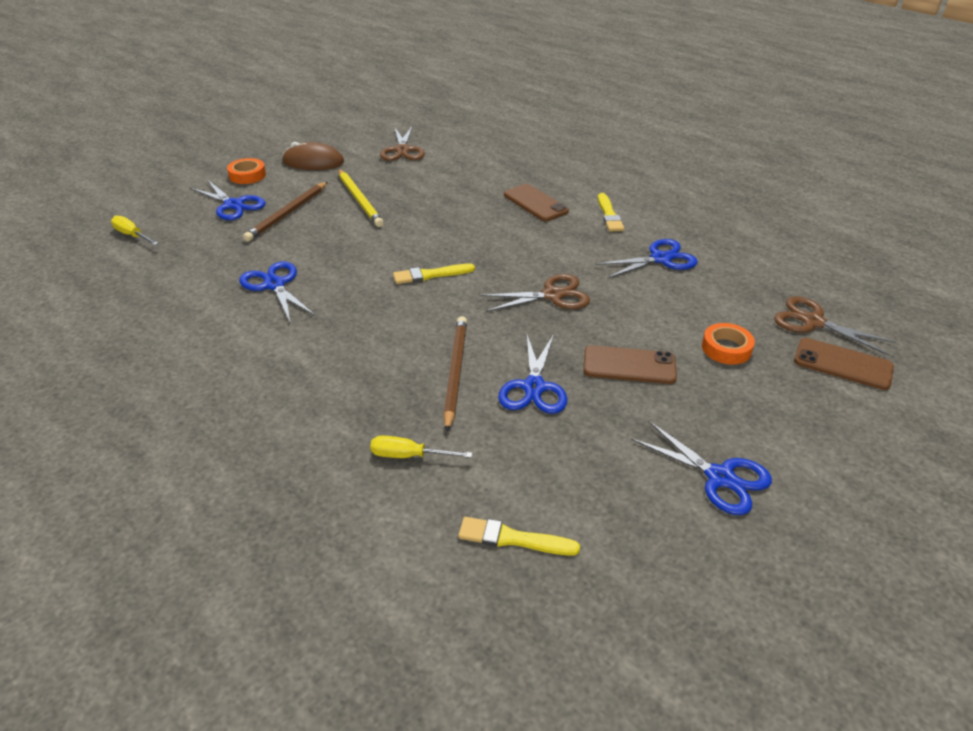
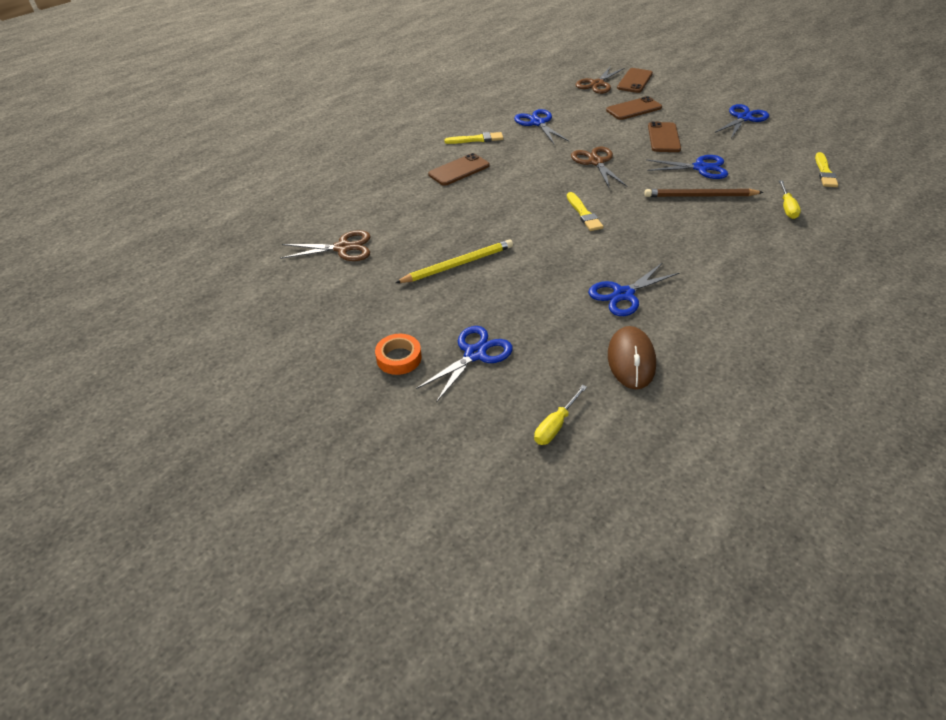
camera: 90 degrees left, 5 degrees up
brown pencil [243,182,328,242] -> none
brown mouse [282,142,344,170] -> brown mouse moved to [608,326,656,389]
orange tape [702,323,755,365] -> brown phone [606,96,662,120]

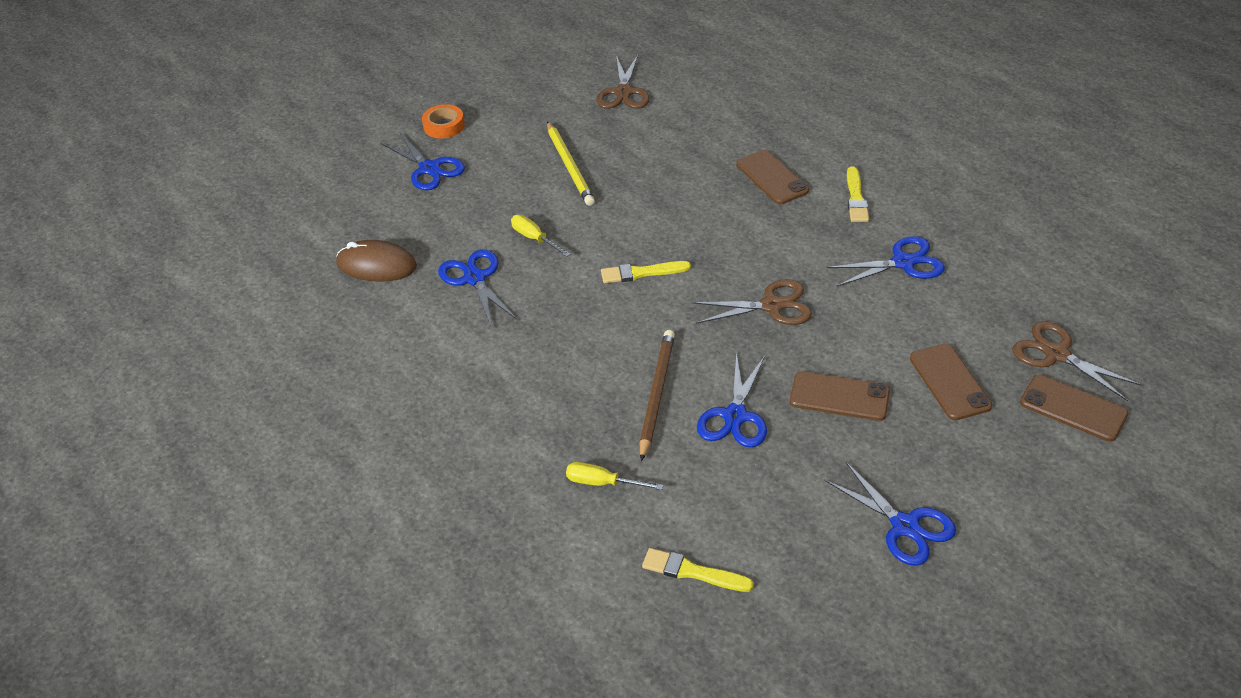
camera: 100 degrees right, 0 degrees up
yellow screwdriver [534,385,587,445] -> yellow screwdriver moved to [511,215,571,257]

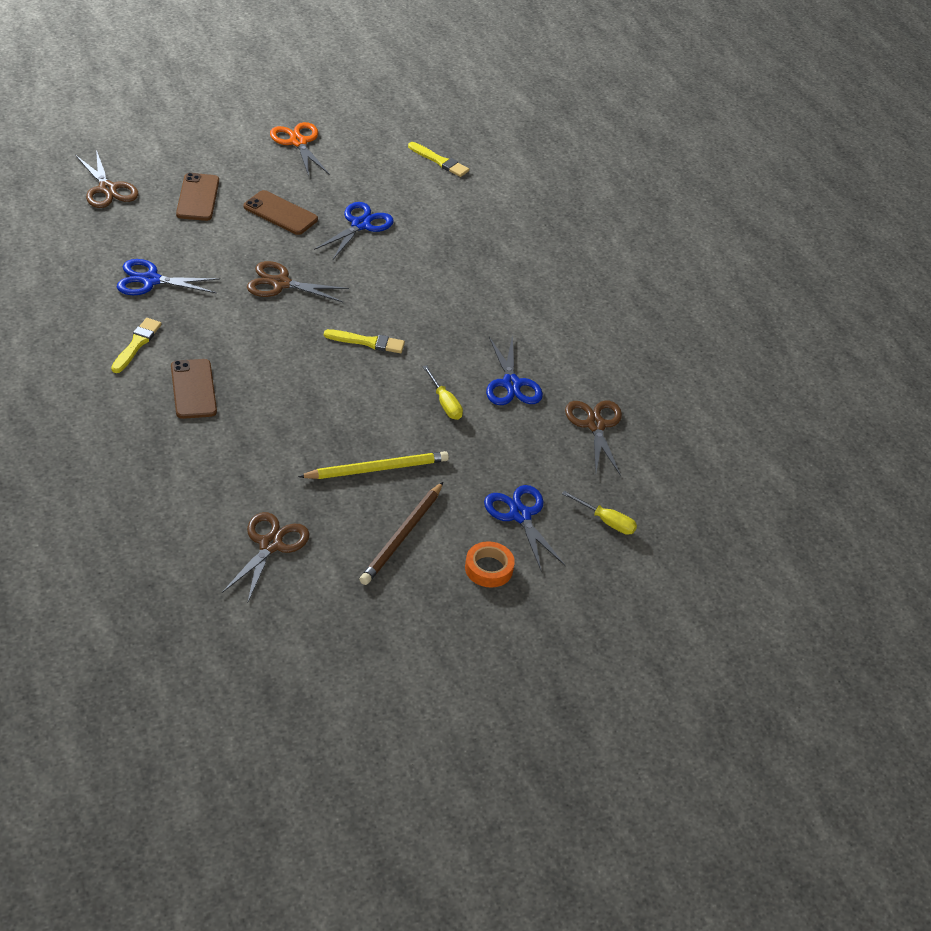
camera: 170 degrees left, 0 degrees up
brown mouse [336,240,417,282] -> brown scissors [565,401,622,476]
yellow pencil [547,121,595,206] -> yellow pencil turned 75 degrees clockwise [298,451,449,479]
yellow screwdriver [566,462,664,490] -> yellow screwdriver moved to [562,491,637,535]
brown pencil [640,330,675,461] -> brown pencil moved to [359,482,443,585]
blue scissors [824,462,956,566] -> orange scissors [270,122,329,176]
brown phone [1020,375,1129,442] -> none

